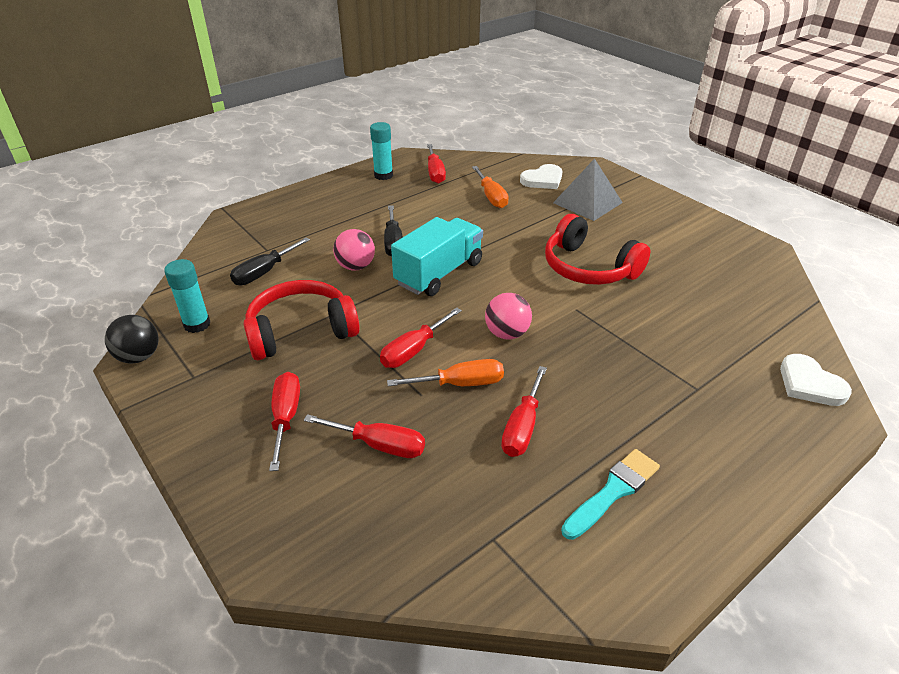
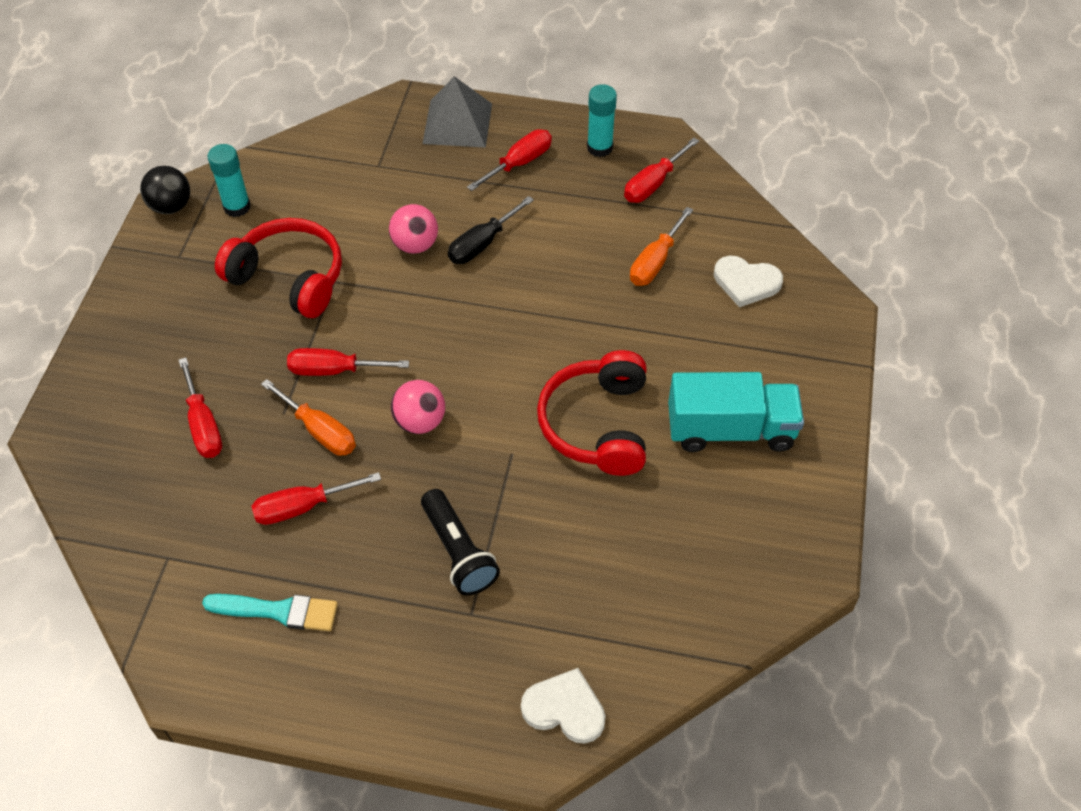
camera: 50 degrees right, 15 degrees up
black screwdriver [230,237,310,285] -> none
red screwdriver [269,372,300,471] -> red screwdriver moved to [467,129,552,191]
turquoise truck [391,217,483,296] -> turquoise truck moved to [668,372,804,452]
grey pyramid [553,158,623,221] -> grey pyramid moved to [422,76,492,148]
white heart [780,354,852,406] -> white heart turned 90 degrees clockwise [521,668,606,744]
none -> black flashlight [421,489,500,595]

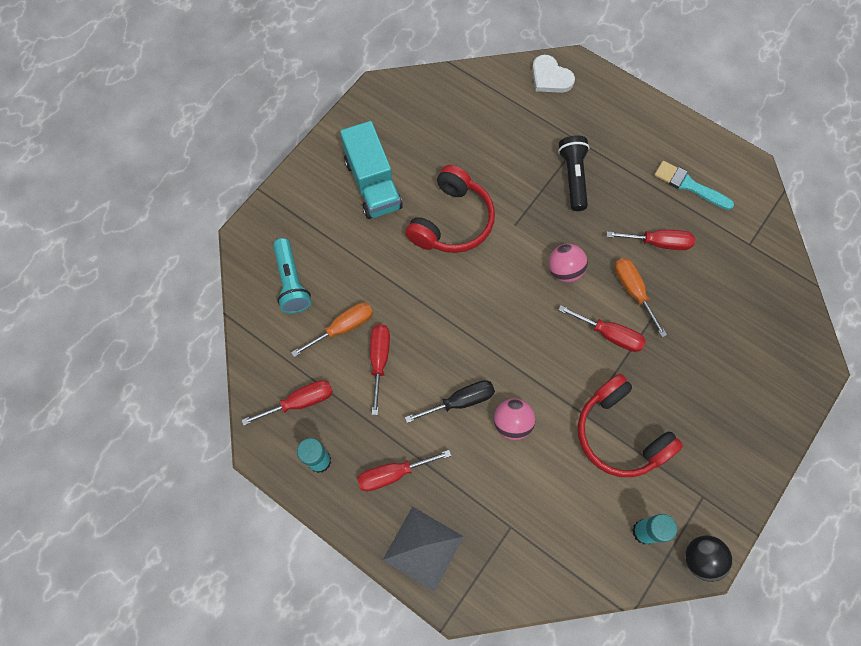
camera: 155 degrees left, 15 degrees up
red screwdriver [179,357,222,458] -> red screwdriver moved to [370,324,390,415]
turquoise truck [668,372,804,452] -> turquoise truck turned 135 degrees counterclockwise [340,121,403,219]
white heart [714,256,783,307] -> turquoise flashlight [273,238,311,313]

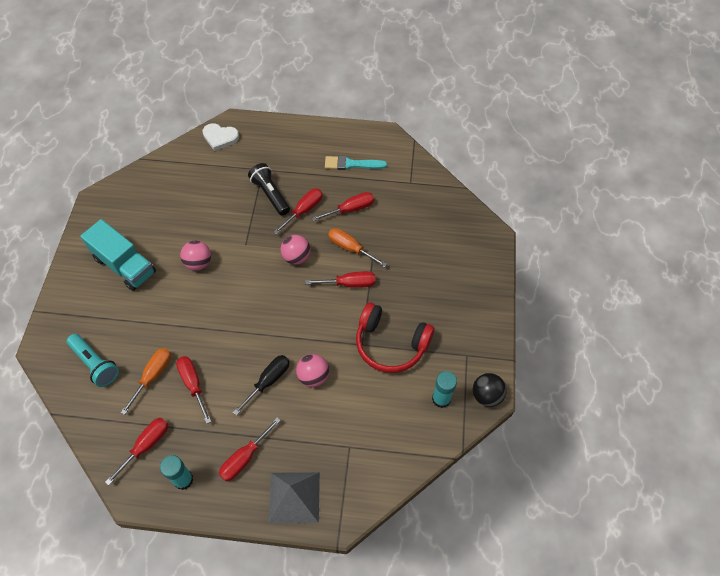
camera: 30 degrees left, 10 degrees down
red headphones [405,165,495,253] -> pink ball [180,240,211,271]
none -> red screwdriver [274,188,323,234]

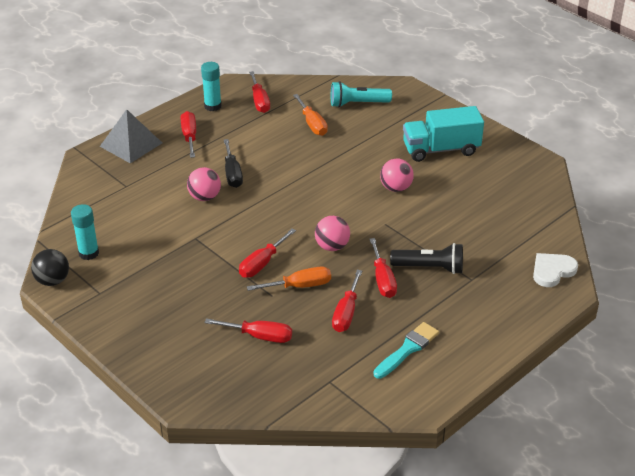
camera: 130 degrees right, 20 degrees down
red screwdriver [176,356,212,424] -> red screwdriver moved to [204,318,292,343]
red headphones [356,302,435,373] -> none

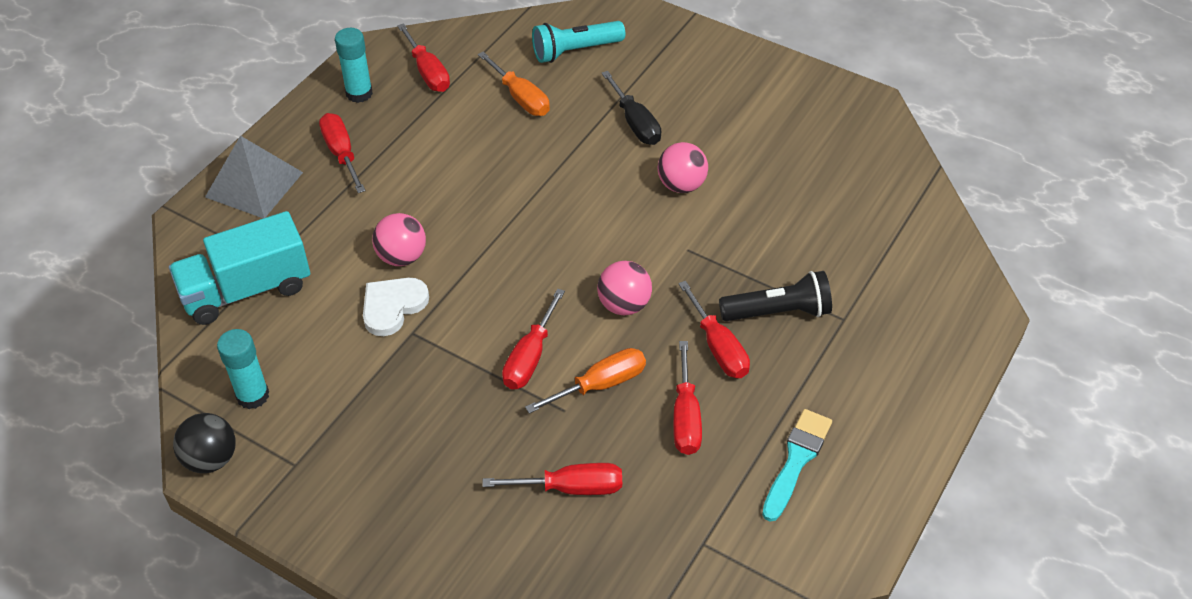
camera: 15 degrees left, 10 degrees up
black screwdriver [224,139,243,188] -> black screwdriver moved to [601,71,661,145]
turquoise truck [403,106,484,162] -> turquoise truck moved to [169,211,310,325]
white heart [533,253,578,287] -> white heart moved to [363,278,429,336]

